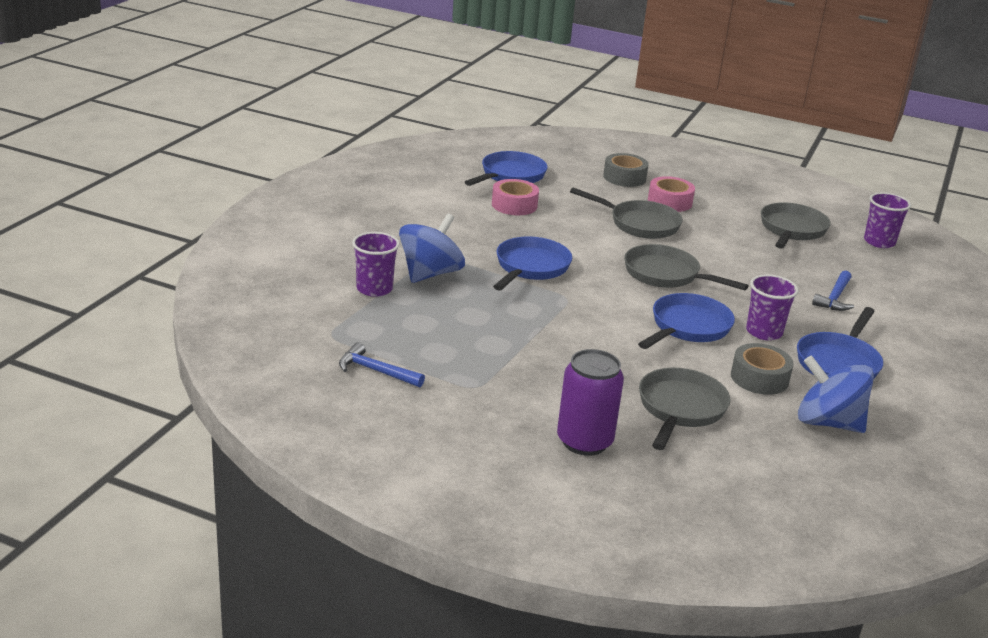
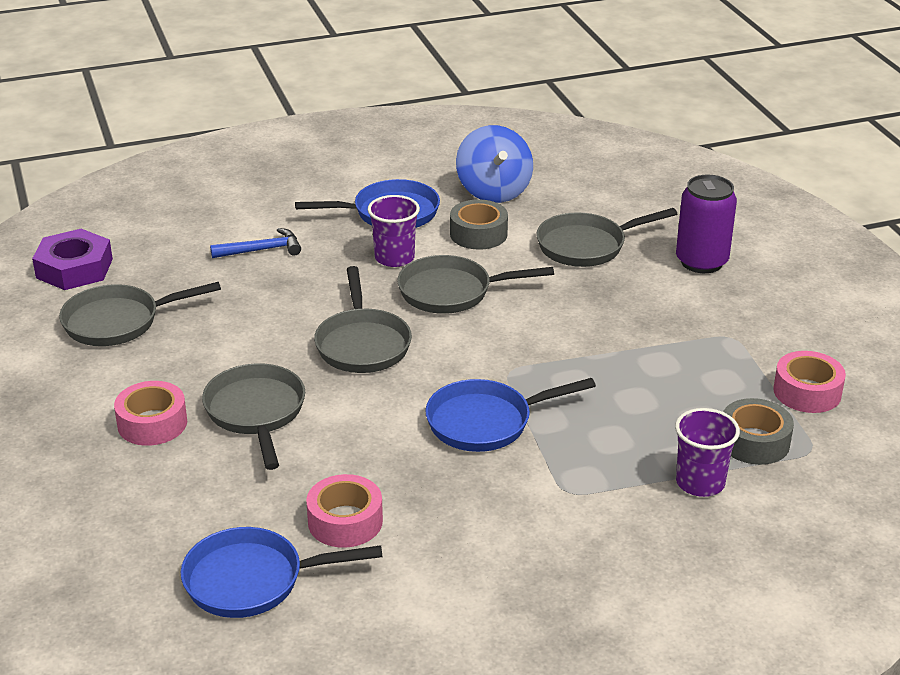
camera: 130 degrees left, 5 degrees up
blue hammer [339,342,425,387] -> pink tape [773,351,846,413]
blue spinning top [399,213,465,283] -> none
grey tape [603,153,649,187] -> grey tape moved to [723,398,794,465]
blue pan [638,293,735,349] -> grey pan [397,255,554,314]
purple cup [864,192,911,248] -> purple nut [32,229,113,290]

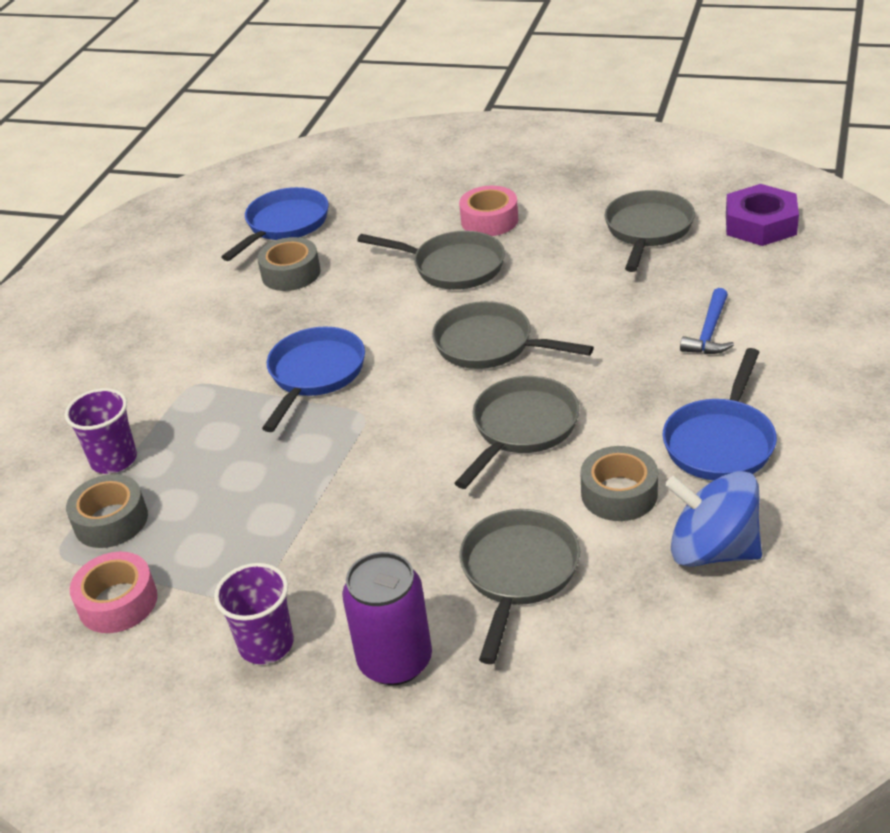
camera: 130 degrees right, 5 degrees up
pink tape [306,474,383,548] -> grey tape [257,237,321,291]
purple cup [368,195,420,267] -> purple cup moved to [214,563,294,664]

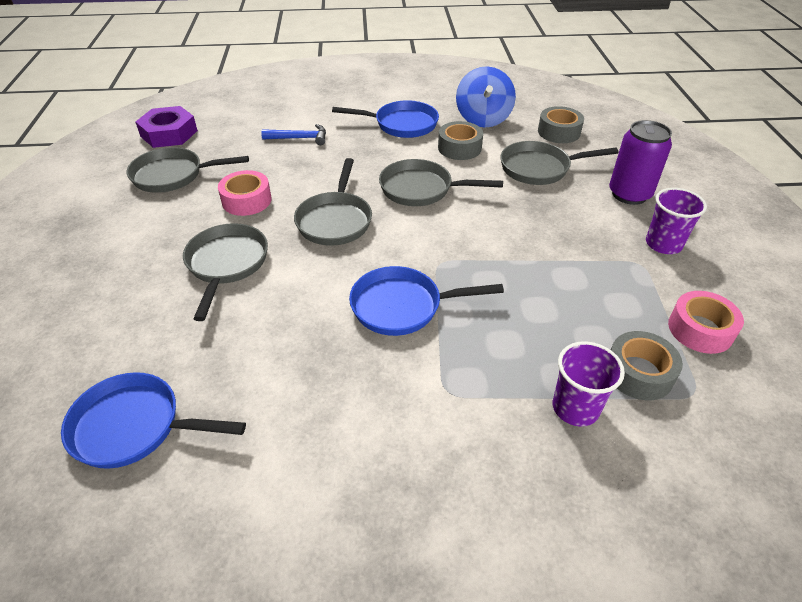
camera: 115 degrees left, 5 degrees up
grey tape [257,237,321,291] -> grey tape moved to [538,106,584,143]
pink tape [459,186,518,236] -> pink tape moved to [218,170,272,216]

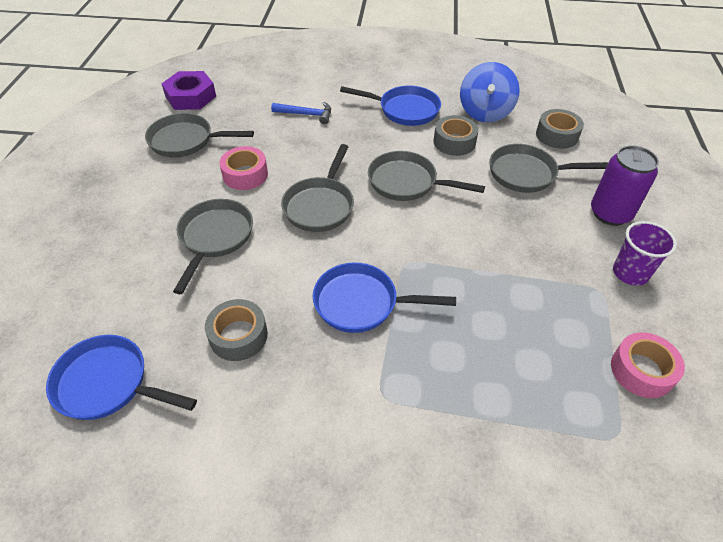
camera: 10 degrees right, 5 degrees up
purple cup [553,341,625,427] -> none
grey tape [611,331,683,400] -> grey tape moved to [205,299,268,361]

